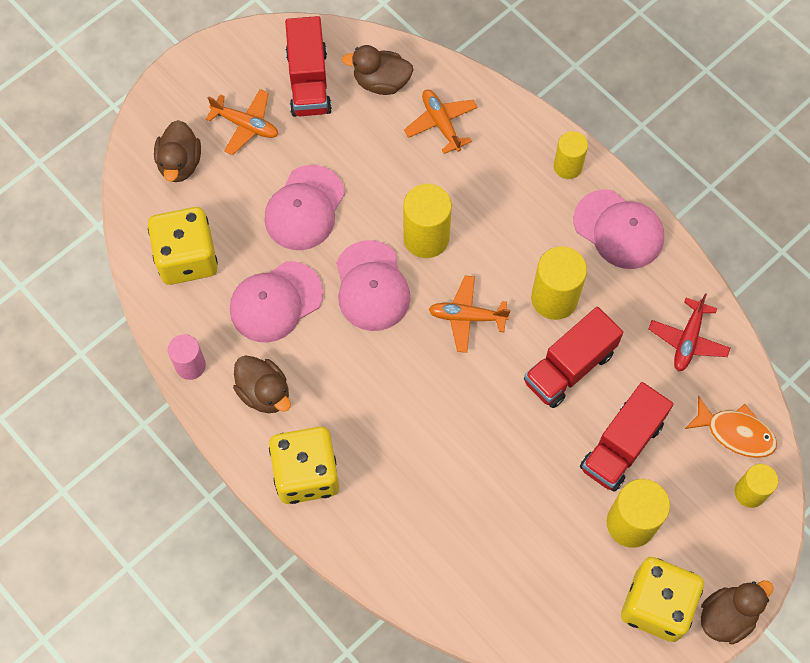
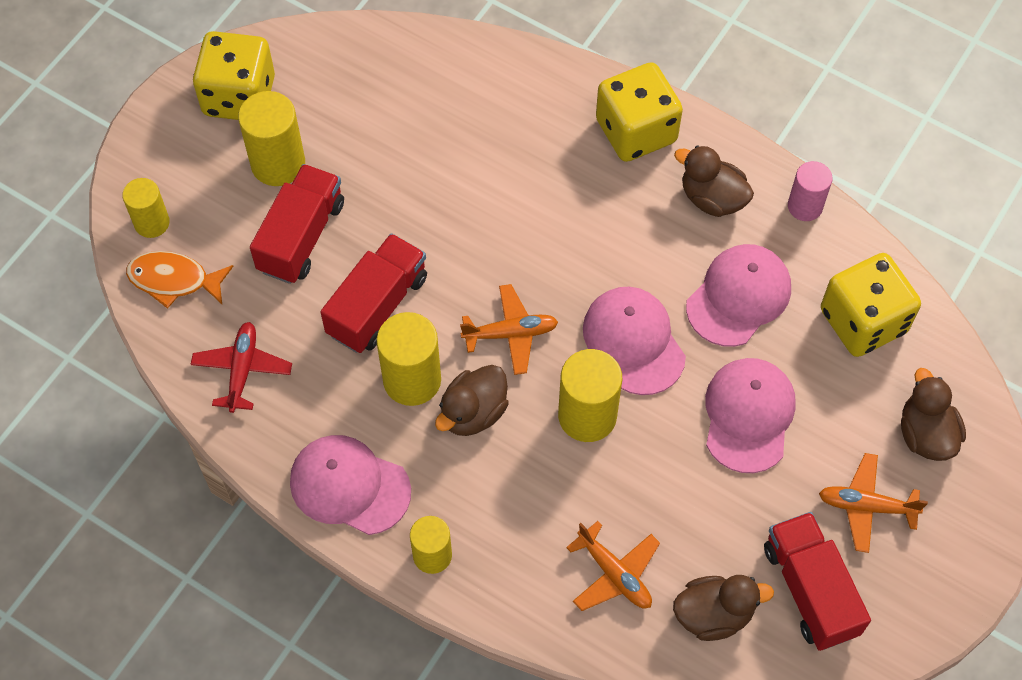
camera: 165 degrees right, 5 degrees down
brown duck [701,581,774,644] -> brown duck moved to [435,365,509,436]

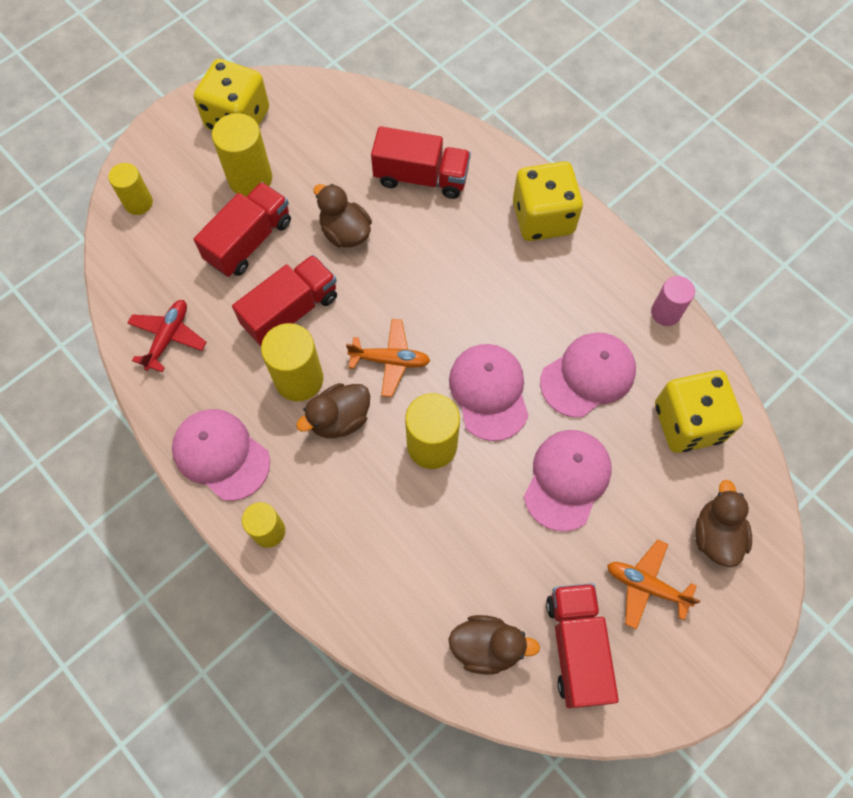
camera: 15 degrees right, 5 degrees up
orange fish [126,251,233,309] -> none
orange plane [566,521,660,611] -> none
brown duck [674,145,754,217] -> brown duck moved to [314,184,372,248]
none -> red truck [371,126,471,199]

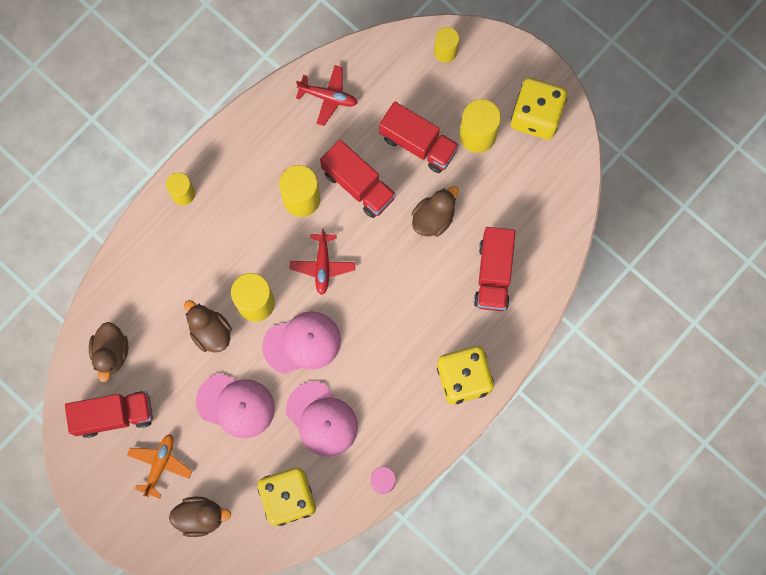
camera: 85 degrees right, 10 degrees up
pink cap [172,409,270,501] -> none
brown duck [296,383,370,438] -> brown duck moved to [184,300,232,352]
orange plane [346,319,431,397] -> red plane [290,229,355,295]

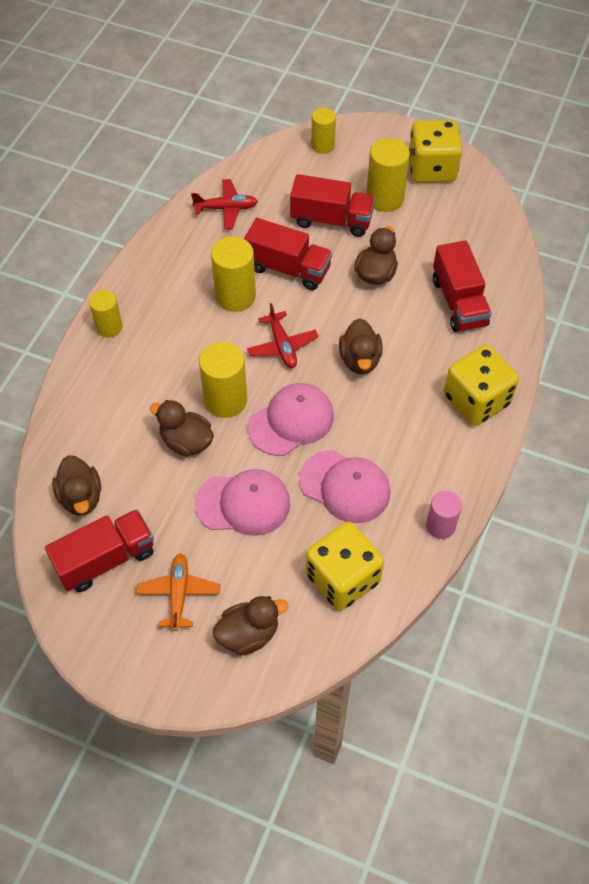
camera: 20 degrees left, 20 degrees down
none -> brown duck [339,318,383,374]

